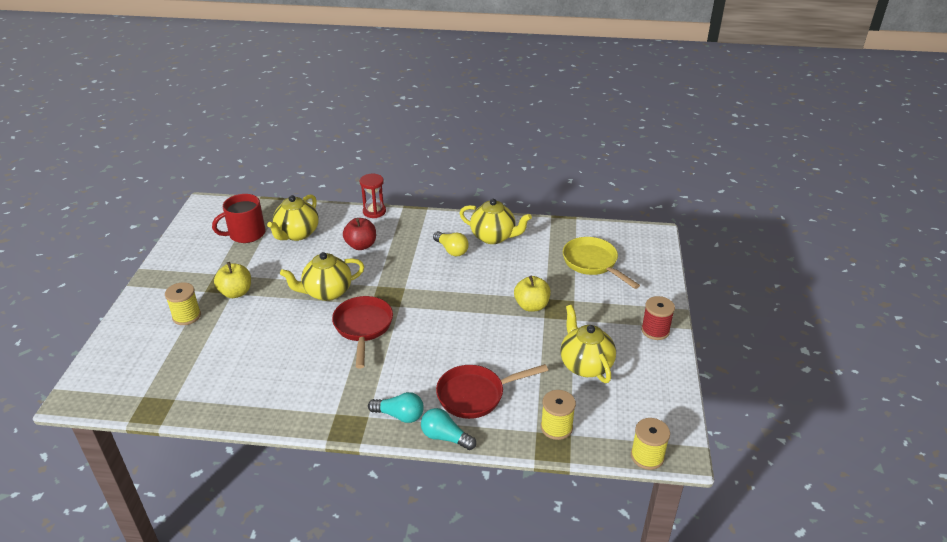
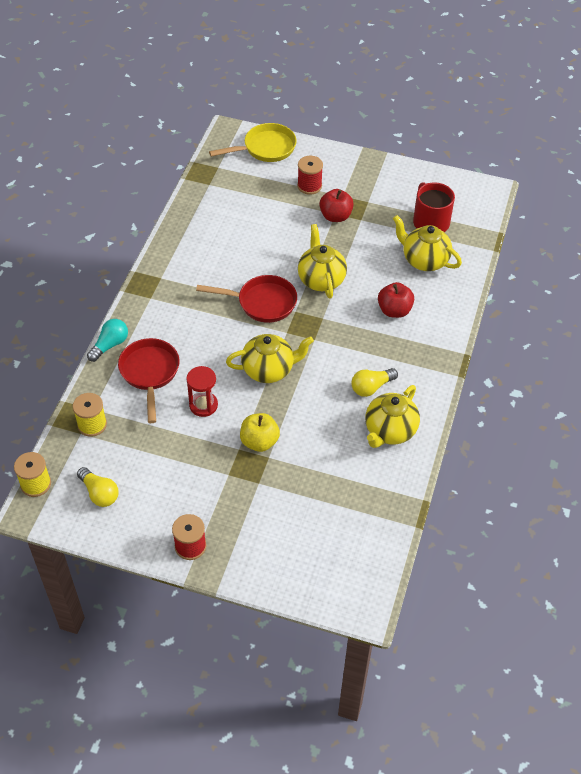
camera: 100 degrees right, 15 degrees up
yellow spool [165,282,201,325] -> red spool [297,156,323,195]
yellow apple [214,262,251,298] -> red apple [319,189,354,222]
red hourglass [360,174,386,218] -> red hourglass moved to [186,366,218,417]
turquoise light bulb [368,392,424,423] -> none
yellow teapot [560,305,616,383] -> yellow teapot moved to [226,334,314,383]
yellow pan [563,237,640,289] -> yellow pan moved to [209,123,297,162]
none -> yellow light bulb [77,467,118,507]

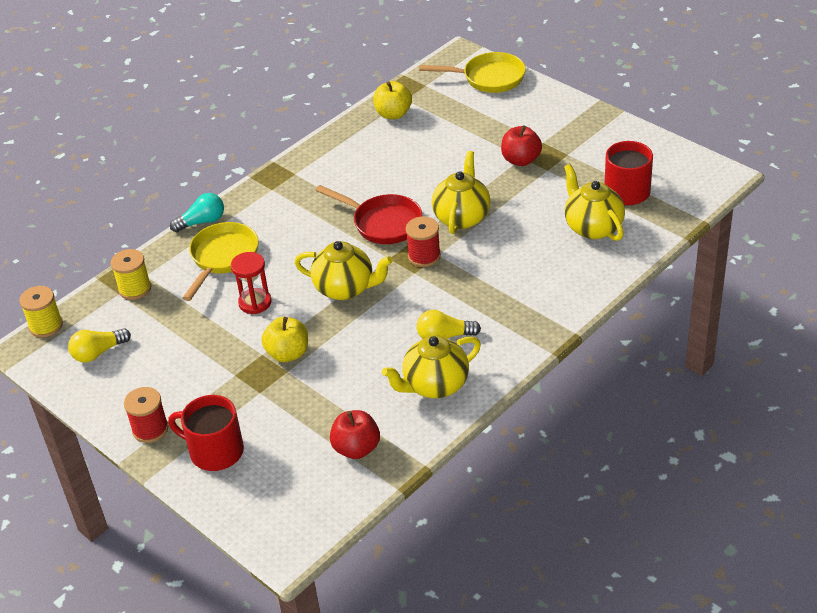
camera: 30 degrees right, 10 degrees down
yellow light bulb [77,467,118,507] -> yellow light bulb turned 75 degrees clockwise [68,328,131,363]
red pan [118,338,179,423] -> yellow pan [183,222,259,301]
red spool [297,156,323,195] -> red spool moved to [406,216,441,267]
red apple [378,282,414,318] -> red apple moved to [330,410,380,459]
none -> red mug [168,395,244,471]
none -> yellow apple [373,81,412,119]

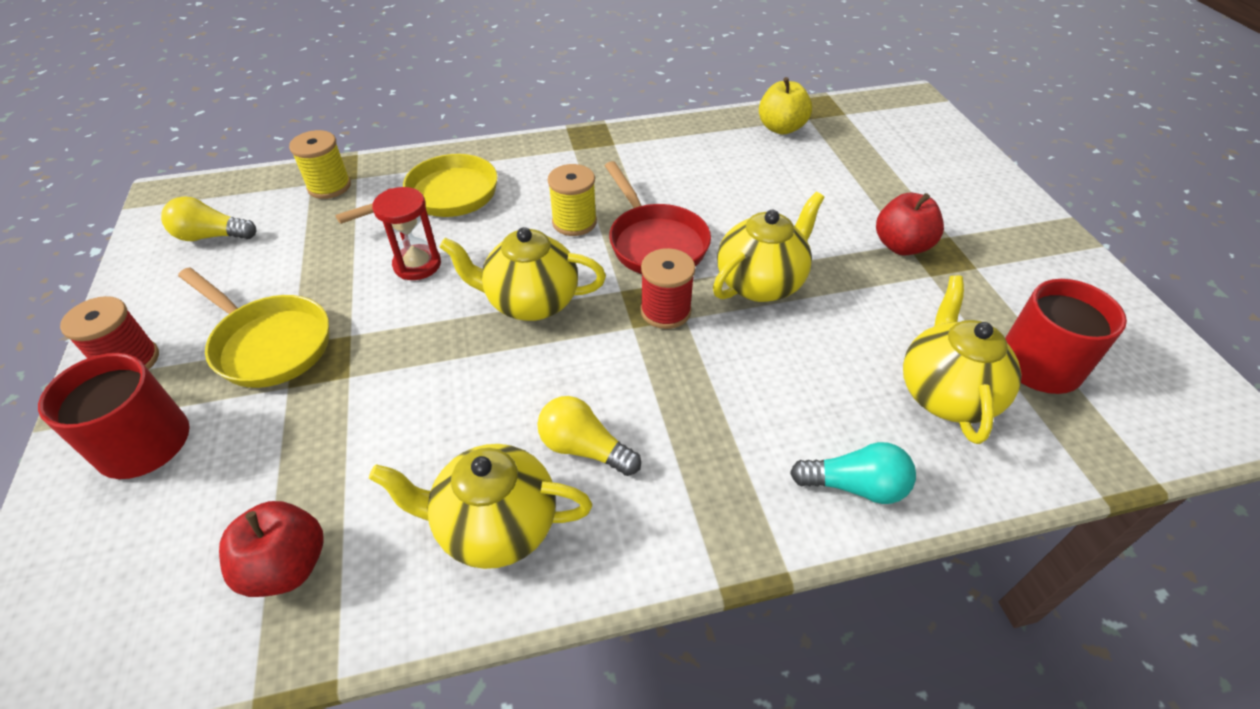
camera: 30 degrees right, 5 degrees up
yellow spool [19,286,63,338] -> yellow spool moved to [548,164,597,236]
turquoise light bulb [170,193,224,232] -> turquoise light bulb moved to [790,442,916,504]
yellow apple [261,317,308,362] -> none
yellow teapot [295,241,393,300] -> yellow teapot turned 135 degrees clockwise [440,227,606,321]
yellow pan [419,52,526,93] -> yellow pan moved to [178,267,329,388]

